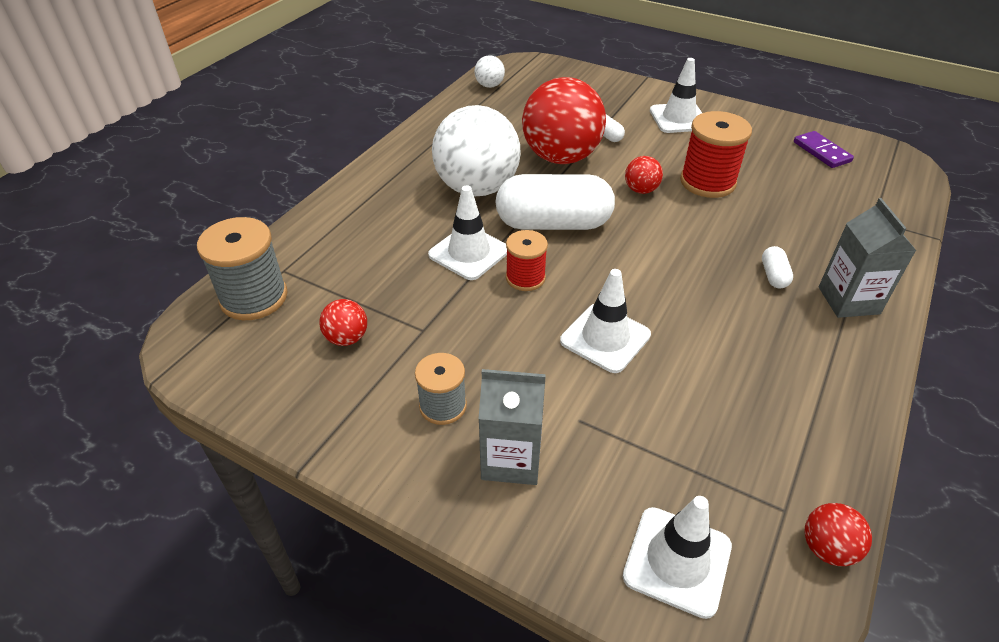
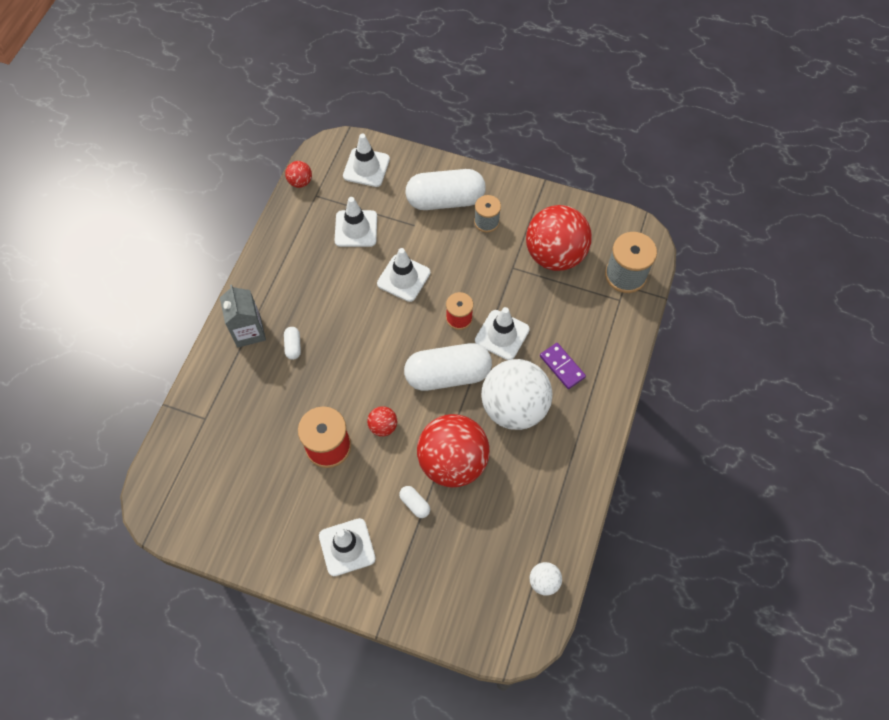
camera: 170 degrees right, 20 degrees up
red ball [319,299,367,346] -> red ball [526,205,592,271], size x2.33
grey carton [479,369,546,485] -> white capsule [405,169,486,210]
purple domino [794,131,854,168] -> purple domino moved to [540,343,586,389]
none -> white traffic cone [335,197,377,247]

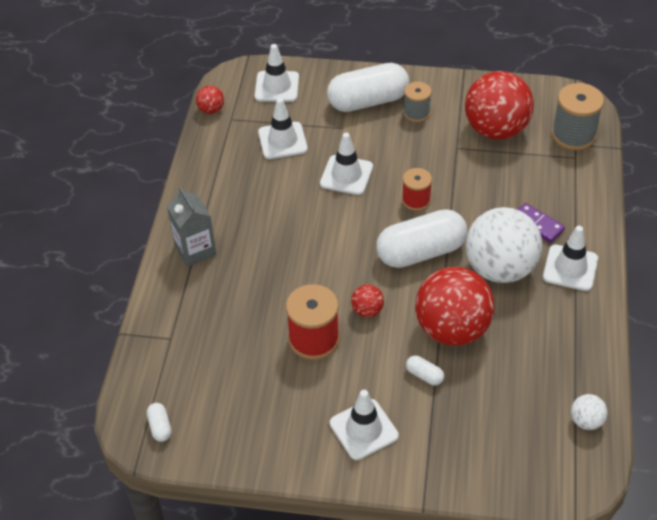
camera: 10 degrees left, 15 degrees down
white capsule [284,327,301,360] -> white capsule moved to [147,403,172,442]
white traffic cone [475,307,530,360] -> white traffic cone moved to [543,226,598,291]

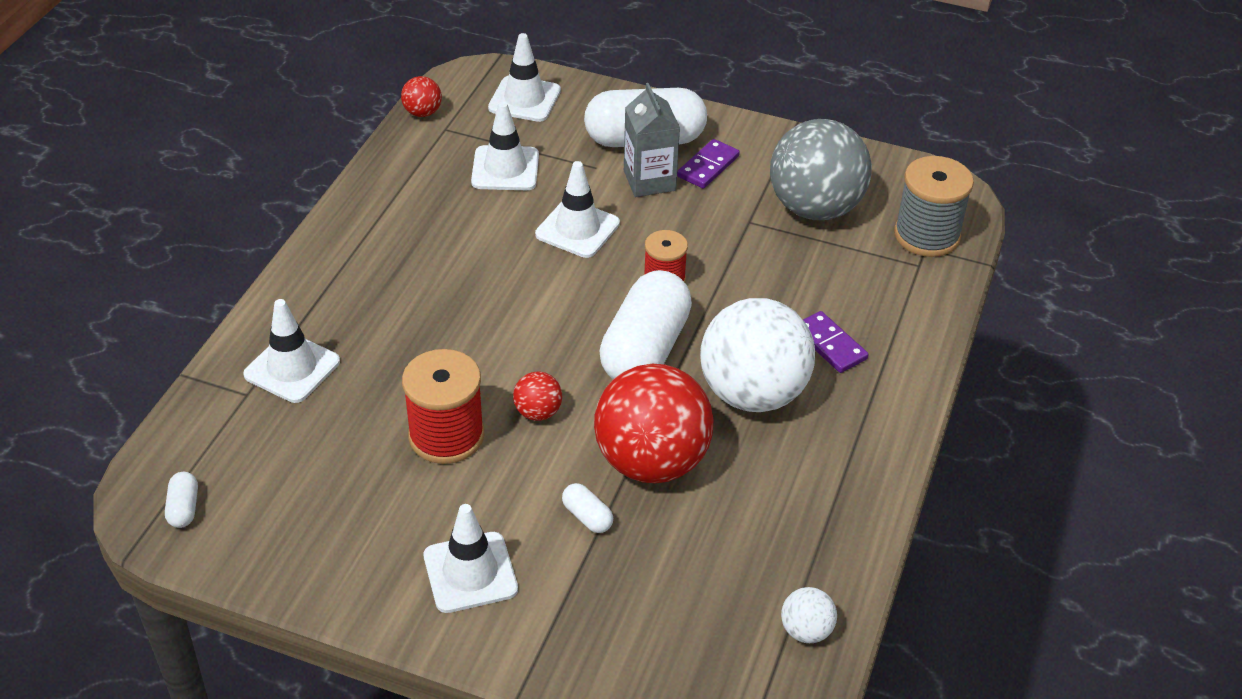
camera: 10 degrees right, 5 degrees down
grey carton [167,187,216,267] -> grey carton moved to [624,83,680,197]
white capsule [376,209,467,268] -> white capsule turned 60 degrees counterclockwise [599,270,692,379]
grey spool [403,82,432,122] -> purple domino [677,139,740,188]
red ball [465,71,534,140] -> grey ball [770,119,872,220]
white traffic cone [543,226,598,291] -> white traffic cone moved to [243,299,340,403]

